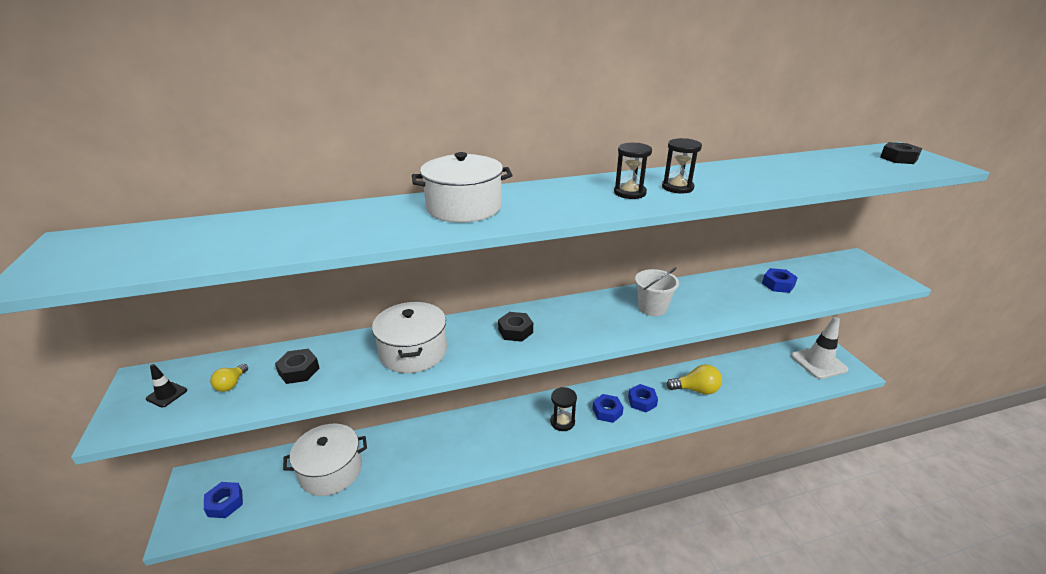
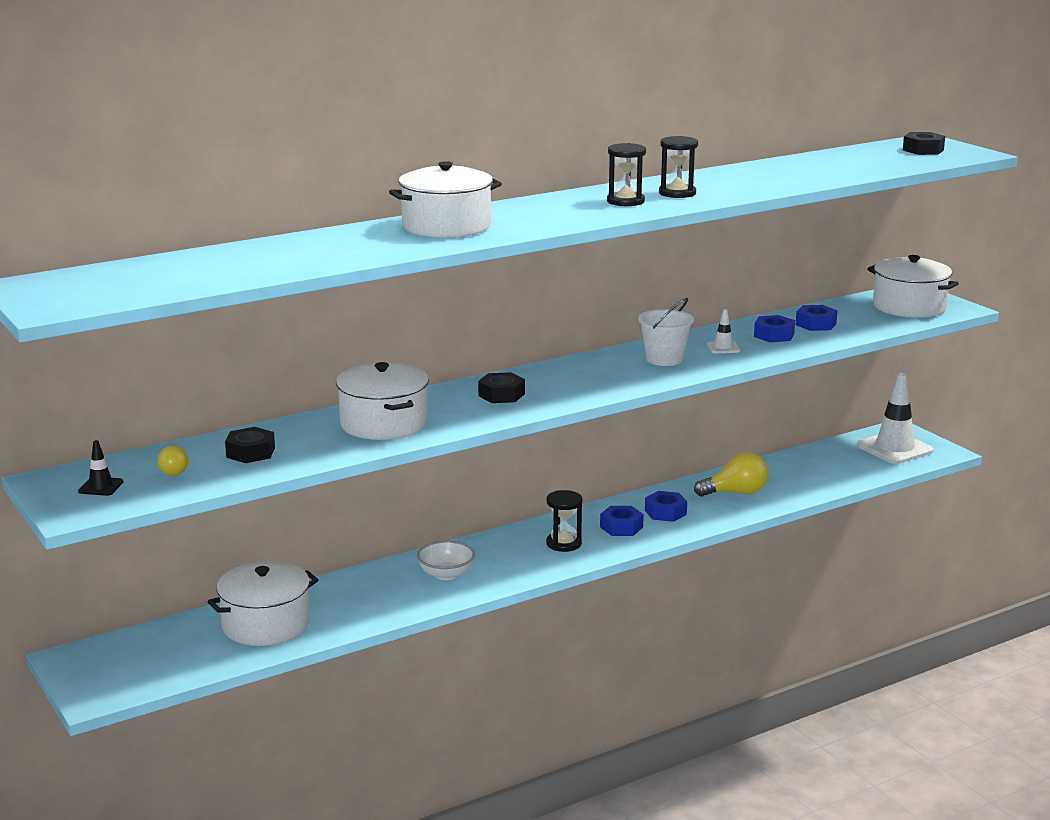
camera: 15 degrees left, 10 degrees down
blue nut [204,482,243,518] -> blue nut moved to [754,315,795,342]
none -> white bowl [417,541,475,580]
none -> white traffic cone [707,309,740,353]
none -> white pot [867,255,959,318]

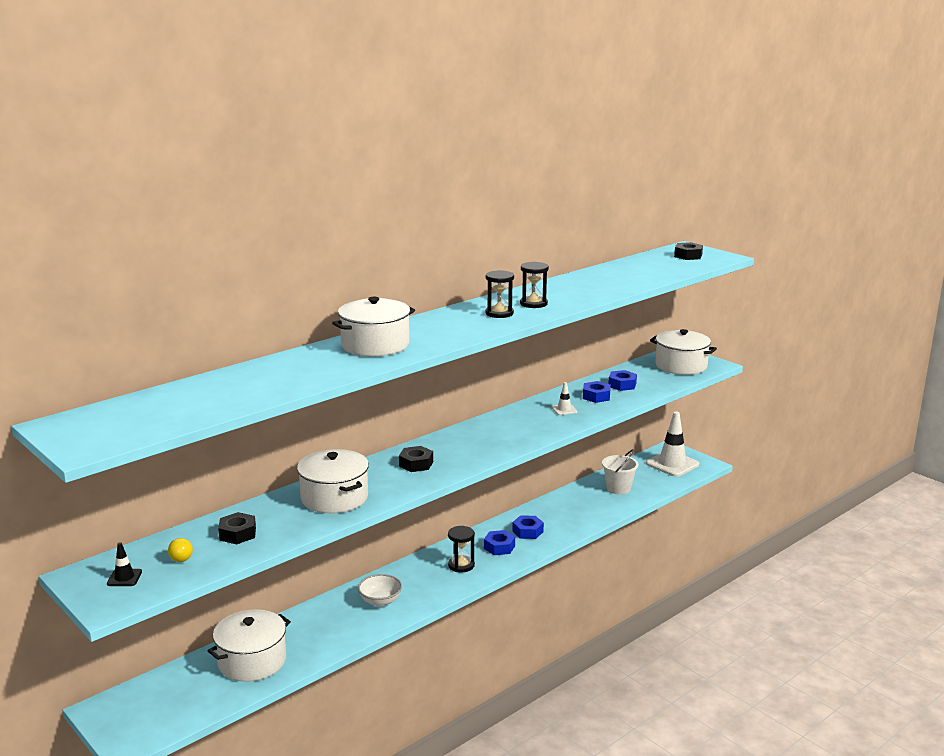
camera: 10 degrees left, 0 degrees up
white bucket [638,298,694,366] -> white bucket moved to [602,449,639,494]
yellow light bulb [694,452,768,497] -> none

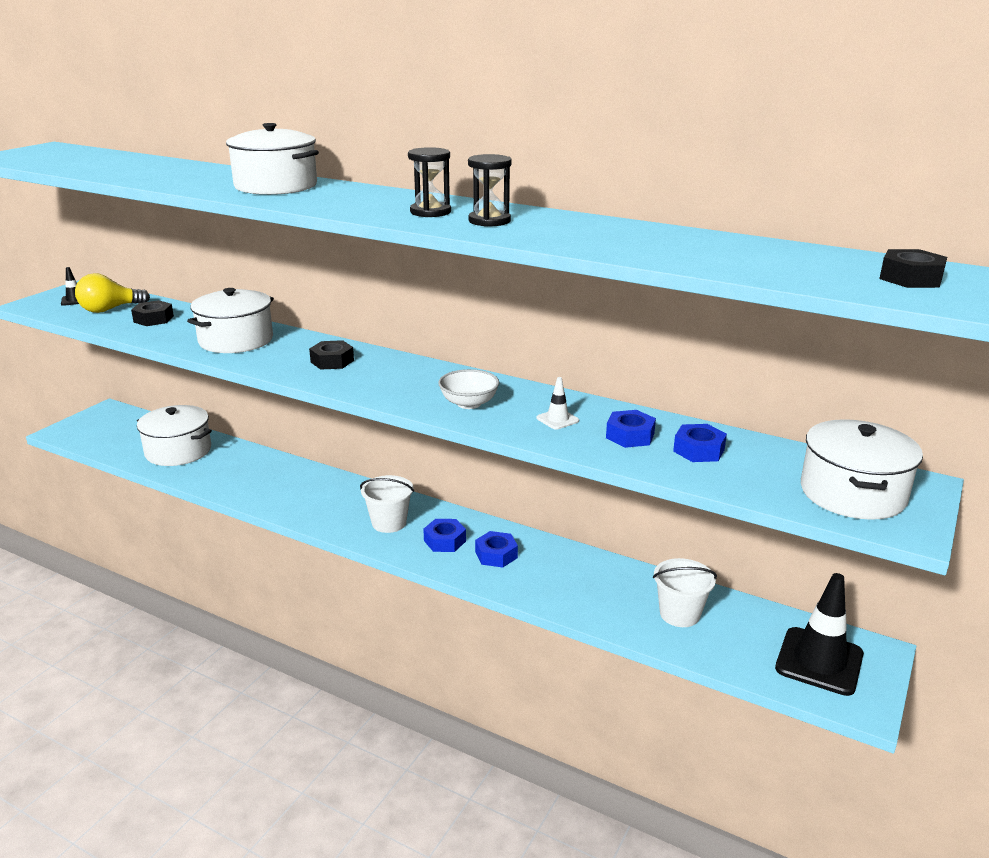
camera: 70 degrees right, 5 degrees up
yellow light bulb [168,538,193,562] -> yellow light bulb [75,273,150,313], size x1.78
white bowl [358,574,402,606] -> white bowl moved to [438,369,499,409]
black hourglass [448,526,475,573] -> white bucket [360,475,414,533]
white traffic cone [646,411,699,477] -> black traffic cone [775,573,864,696]

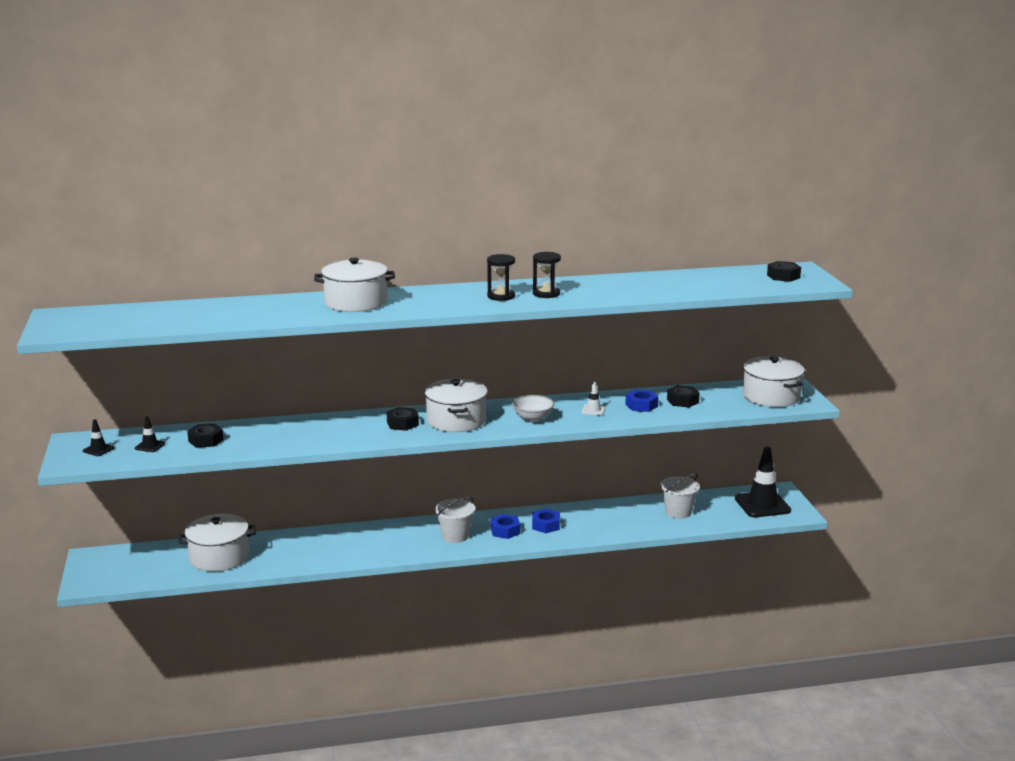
camera: 40 degrees left, 5 degrees down
yellow light bulb [75,273,150,313] -> black traffic cone [135,416,165,452]
white pot [187,288,274,353] -> white pot moved to [424,379,487,432]
blue nut [673,424,727,462] -> black nut [667,385,700,408]

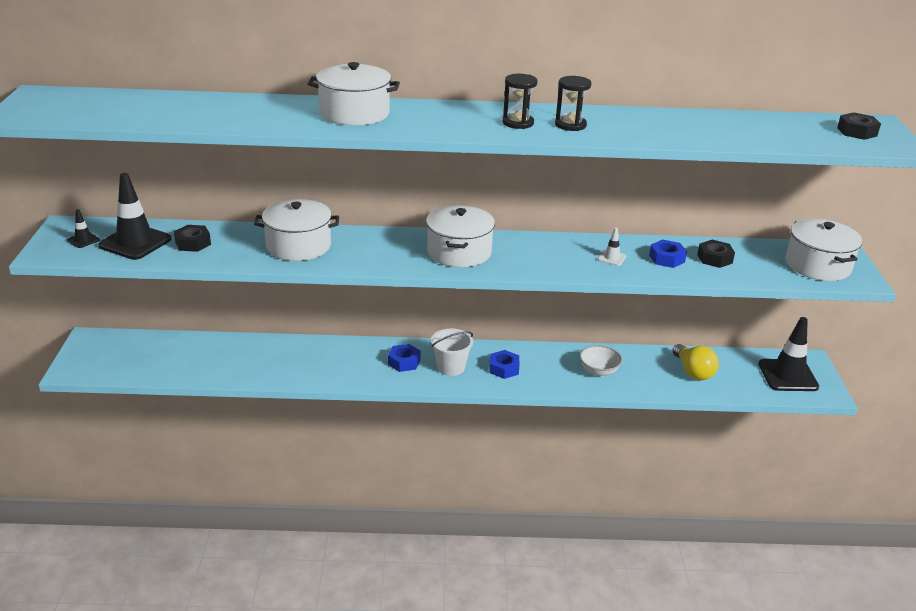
camera: 10 degrees right, 10 degrees up
black traffic cone [135,416,165,452] -> black traffic cone [98,173,171,260], size x2.20
white pot [178,514,256,572] -> white pot moved to [254,199,339,261]
black nut [387,407,419,431] -> none
white bowl [512,395,554,422] -> white bowl moved to [580,345,622,376]
blue nut [532,509,560,533] -> blue nut moved to [388,344,421,372]
white bucket [660,474,700,519] -> yellow light bulb [672,344,719,380]

